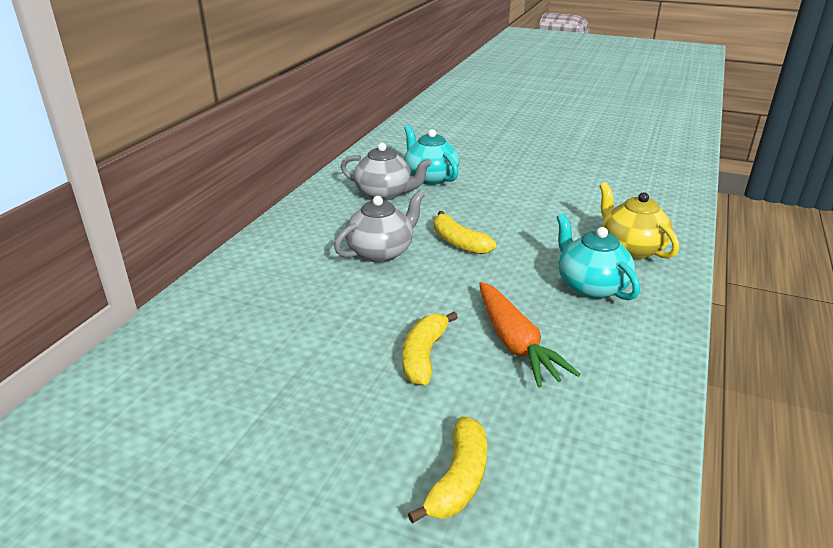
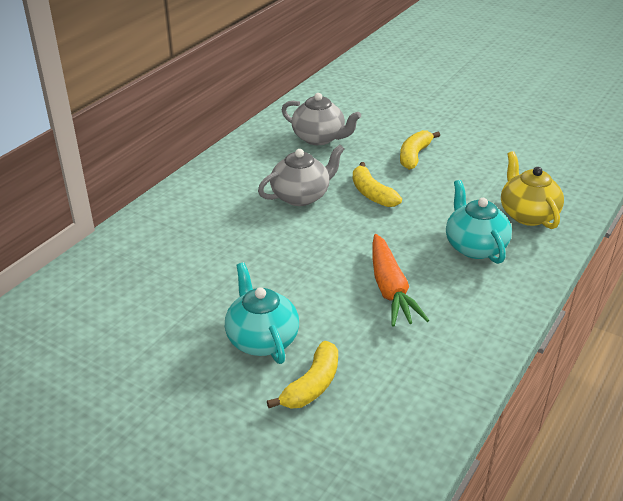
camera: 10 degrees right, 5 degrees up
yellow banana [402,312,458,385] -> yellow banana moved to [400,130,440,170]
turquoise teapot [404,125,459,185] -> turquoise teapot moved to [225,262,299,364]

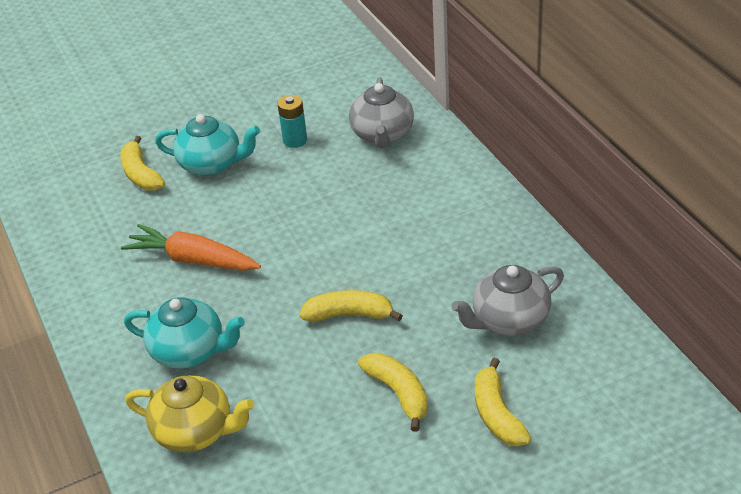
camera: 125 degrees right, 5 degrees up
grey teapot [258,145,344,206] -> grey teapot moved to [349,78,414,148]
none -> turquoise battery [277,95,307,148]
none -> yellow banana [475,358,531,447]

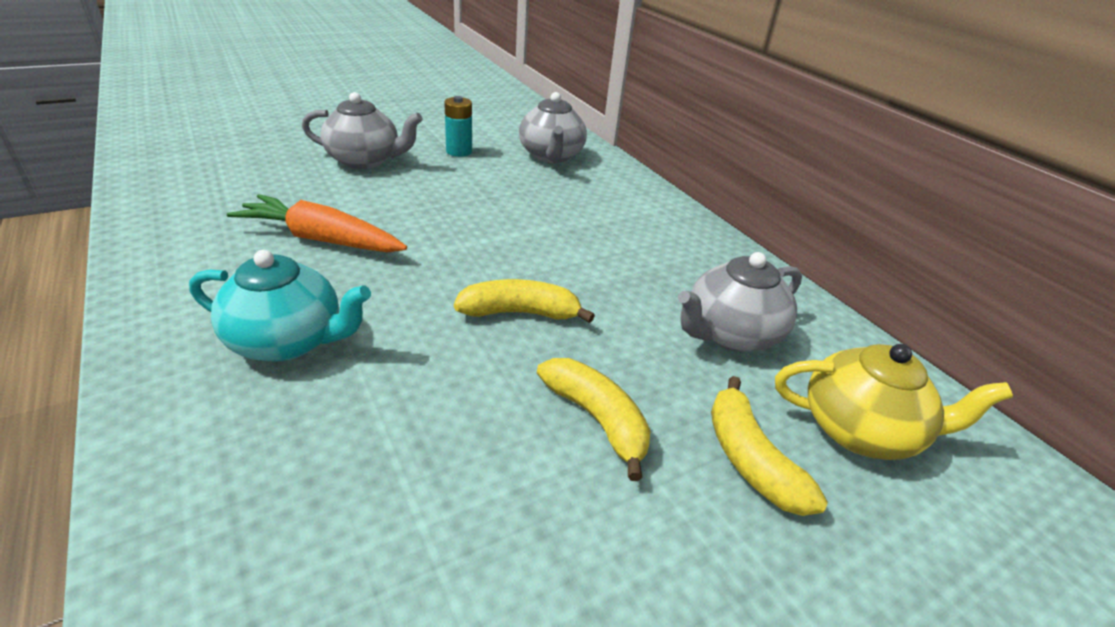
camera: 10 degrees left, 5 degrees down
yellow banana [120,136,165,191] -> none
yellow teapot [125,375,255,453] -> yellow teapot moved to [775,344,1013,460]
turquoise teapot [155,114,260,176] -> grey teapot [302,92,423,169]

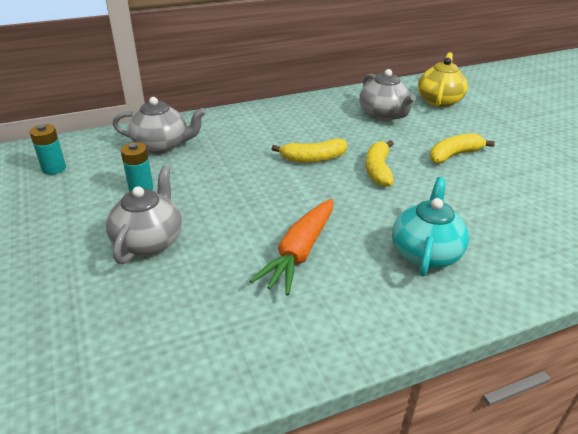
camera: 80 degrees left, 0 degrees up
yellow banana [711,376,828,516] -> yellow banana moved to [271,138,347,163]
none -> turquoise battery [30,124,66,175]

